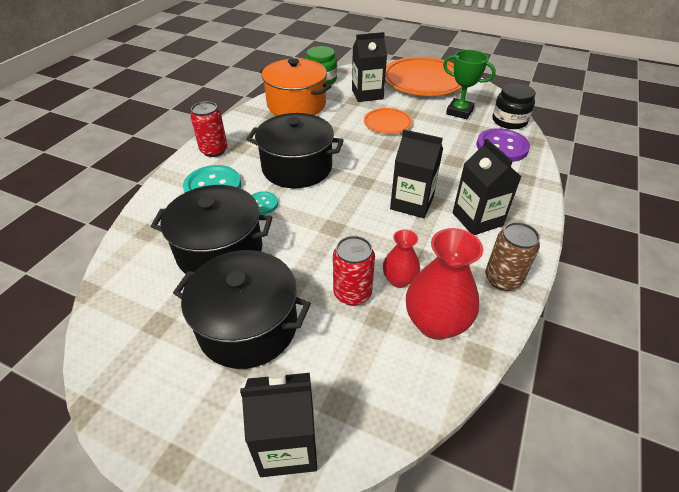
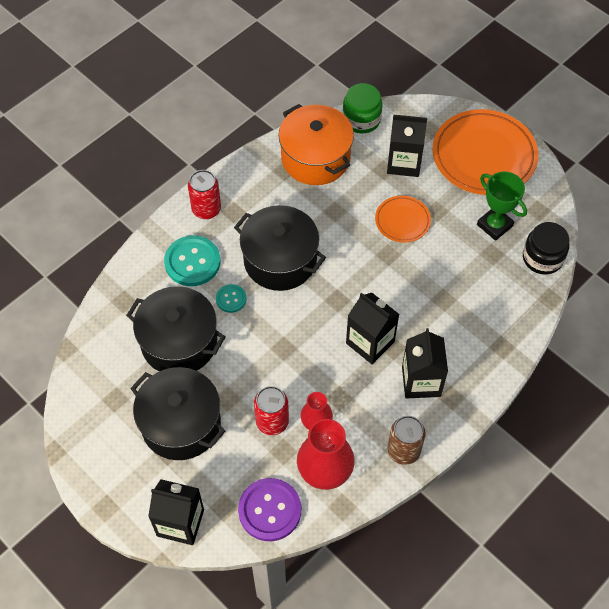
camera: 20 degrees right, 15 degrees up
purple button [476,128,530,162] -> purple button moved to [238,478,301,541]

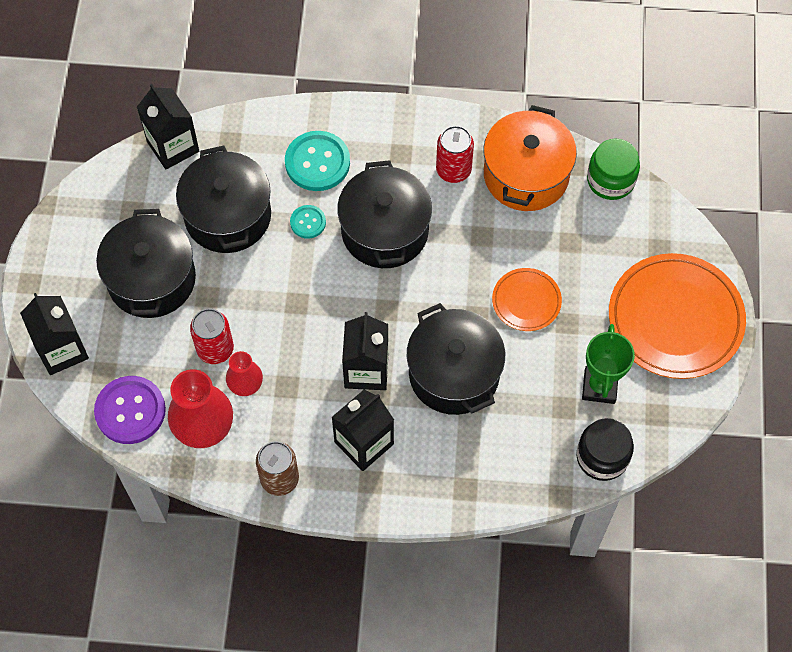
camera: 50 degrees right, 5 degrees up
red can [188,170,221,219] -> red can moved to [436,126,474,183]
black carton [387,115,427,177] -> black carton moved to [137,84,199,170]
none -> black pot [407,303,505,415]

